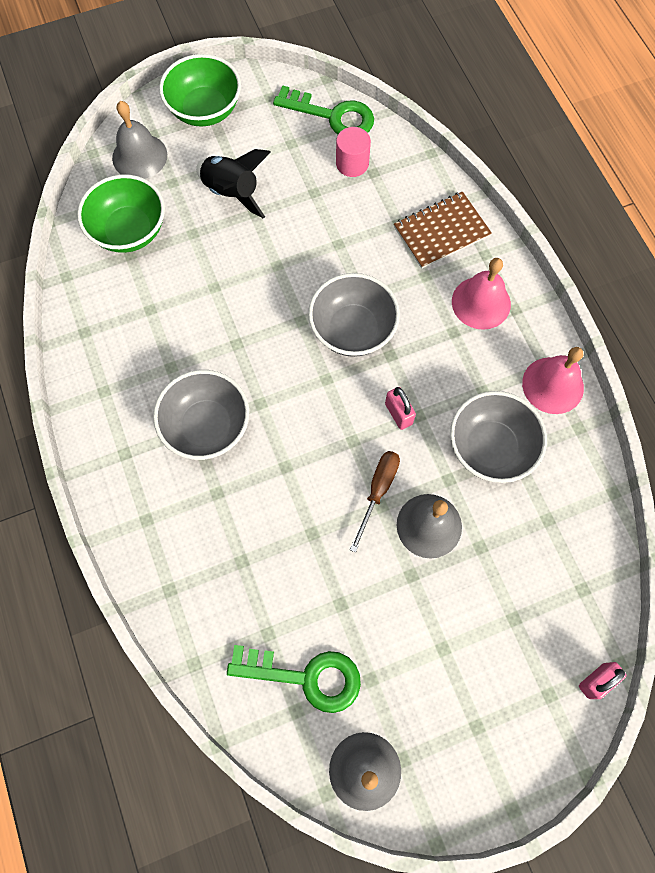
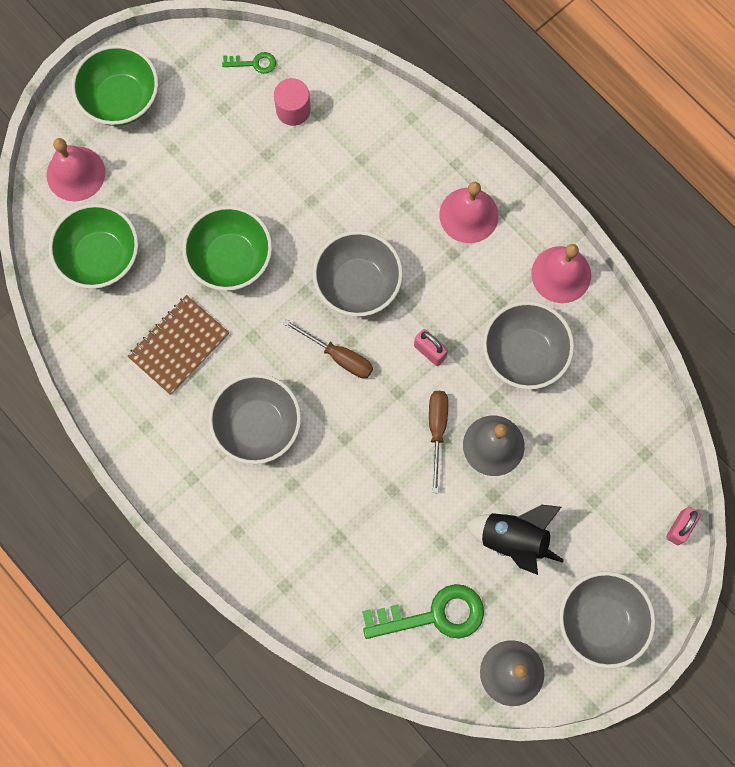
camera: 20 degrees left, 5 degrees up
grey bell [112,101,167,179] -> pink bell [46,138,105,201]
black rocket [196,149,271,219] -> black rocket moved to [465,505,564,575]
green key [273,85,374,134] -> green key [222,52,276,74], size x0.49
brown notebook [394,192,492,269] -> brown notebook moved to [127,295,229,395]
none -> green bowl [182,206,272,291]
none -> brown screwdriver [283,319,373,378]
none -> grey bowl [559,571,656,669]

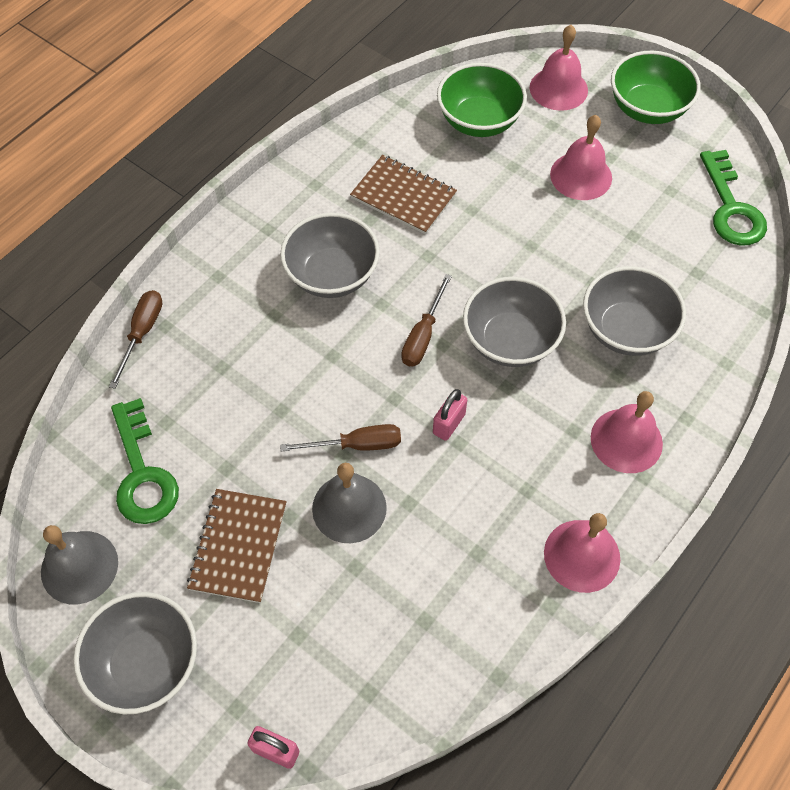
camera: 80 degrees right, 15 degrees down
green bowl [182,206,272,291] -> none
green key [222,52,276,74] -> green key [700,150,767,246], size x2.05
pink cylinder [274,78,311,126] -> none
black rocket [465,505,564,575] -> brown notebook [187,489,287,603]
grey bowl [483,301,574,389] -> grey bowl moved to [583,266,686,356]
none -> brown screwdriver [109,290,163,389]
none -> pink bell [550,115,612,200]

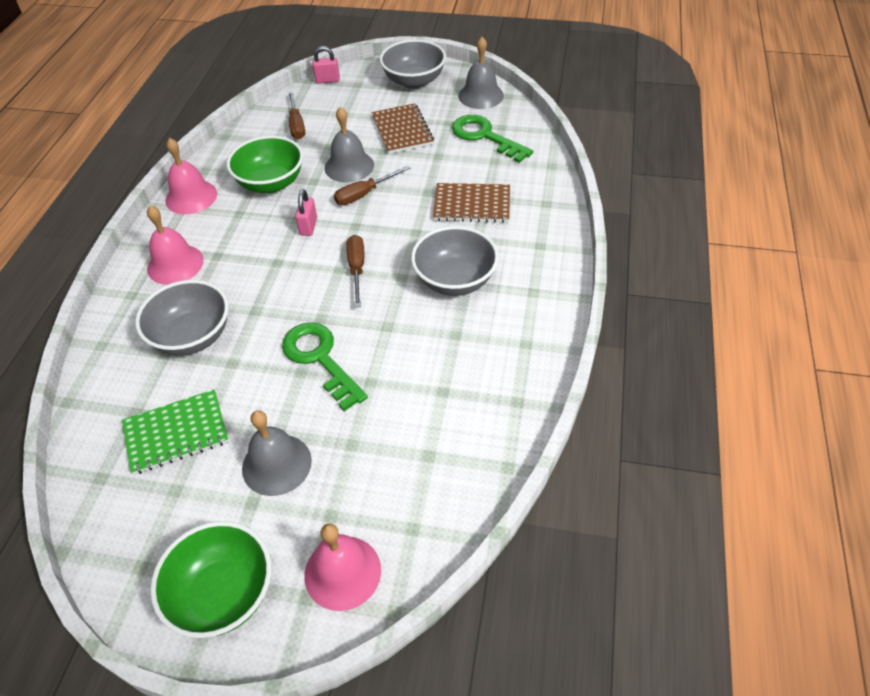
camera: 155 degrees right, 10 degrees down
brown screwdriver [109,290,163,389] -> brown screwdriver moved to [289,91,305,139]
brown notebook [350,155,457,234] -> brown notebook moved to [433,183,510,223]
green bowl [437,63,527,137] -> green bowl moved to [227,136,303,193]
grey bowl [463,277,566,367] -> none
pink bell [550,115,612,200] -> grey bell [242,410,312,496]
green key [700,150,767,246] -> green key moved to [282,322,368,411]
none -> green notebook [122,389,229,475]

